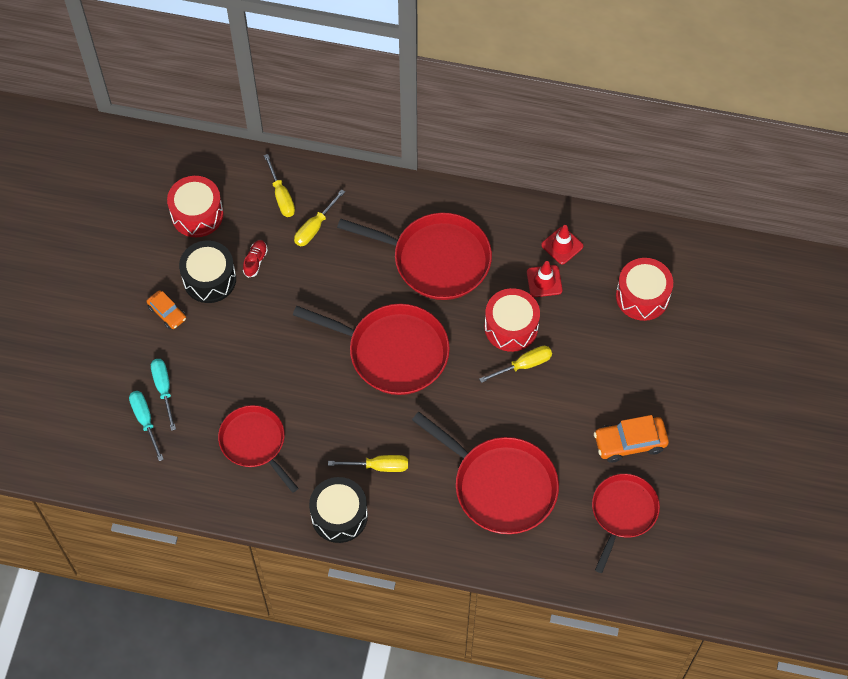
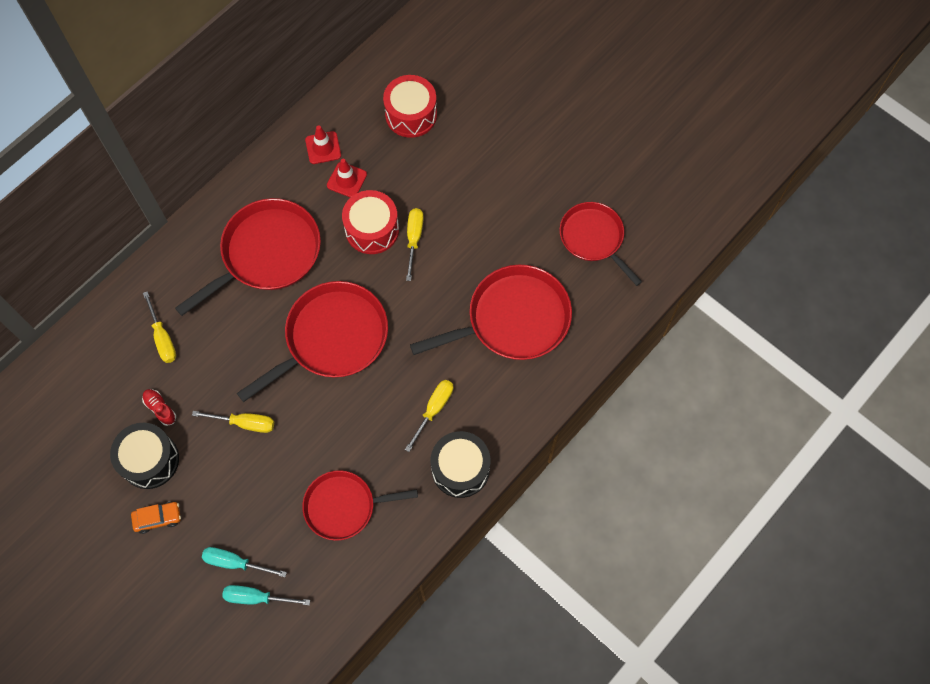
camera: 60 degrees left, 5 degrees up
red drum [167,176,224,237] -> none
yellow screwdriver [264,154,295,217] -> yellow screwdriver moved to [192,411,274,433]
orange car [594,415,669,463] -> none

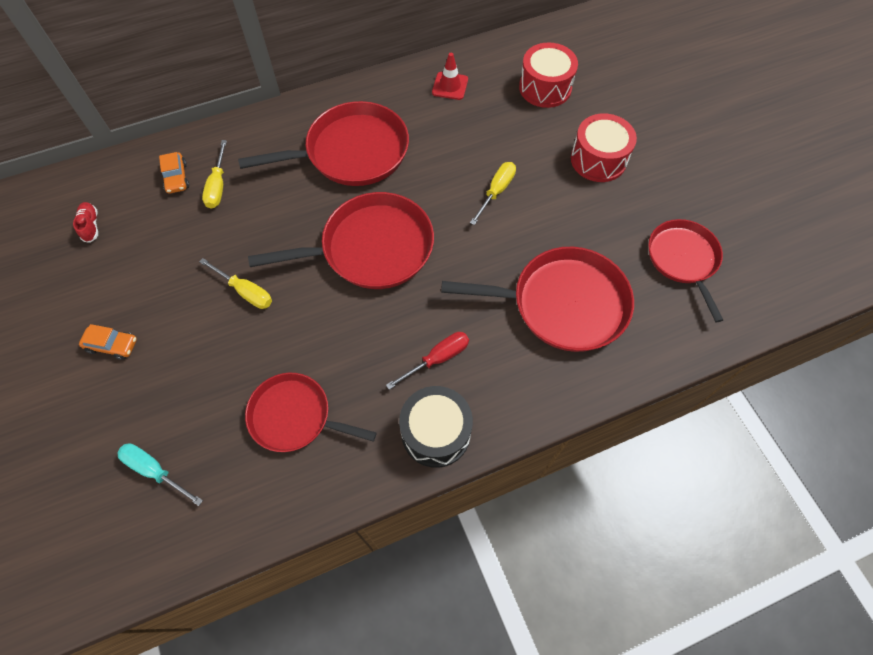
camera: 25 degrees right, 5 degrees down
black drum [110,423,179,489] -> none
red shoe [142,389,176,426] -> red shoe moved to [73,202,98,243]
turquoise screwdriver [202,547,287,577] -> none
red traffic cone [327,159,367,198] -> none
red drum [342,190,399,254] -> red drum moved to [571,113,637,182]
yellow screwdriver [405,380,453,452] -> red screwdriver [386,332,469,390]
none -> orange car [159,152,189,194]

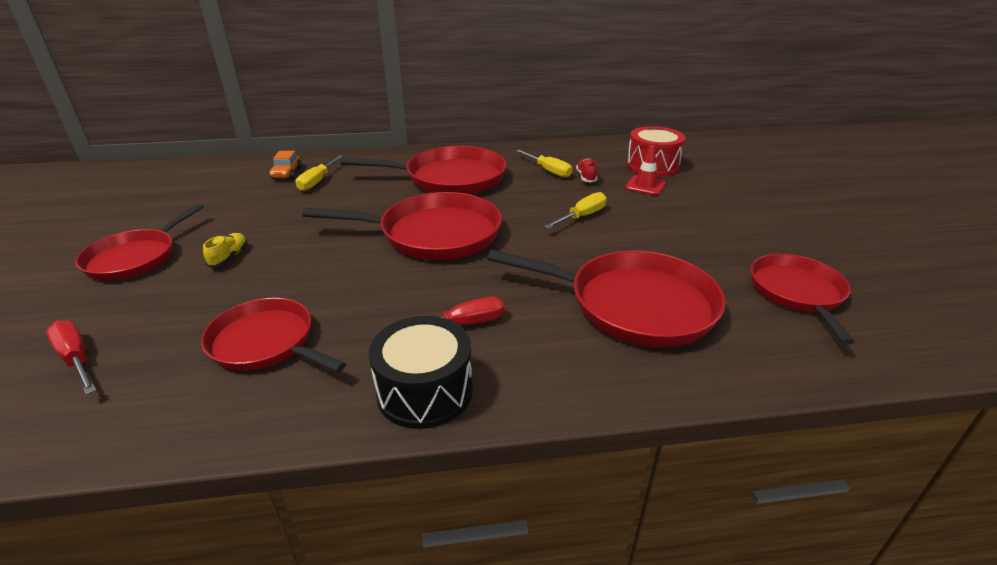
camera: 15 degrees right, 30 degrees down
red shoe [73,202,98,243] -> red shoe moved to [576,159,597,182]
orange car [79,324,137,360] -> red pan [75,204,203,280]
turquoise screwdriver [117,443,203,506] -> red screwdriver [46,320,96,395]
yellow screwdriver [199,258,272,309] -> yellow screwdriver moved to [515,149,573,178]
red traffic cone [432,53,468,100] -> red traffic cone moved to [625,145,666,195]
red drum [571,113,637,182] -> none
none -> yellow shoe [203,233,247,268]

